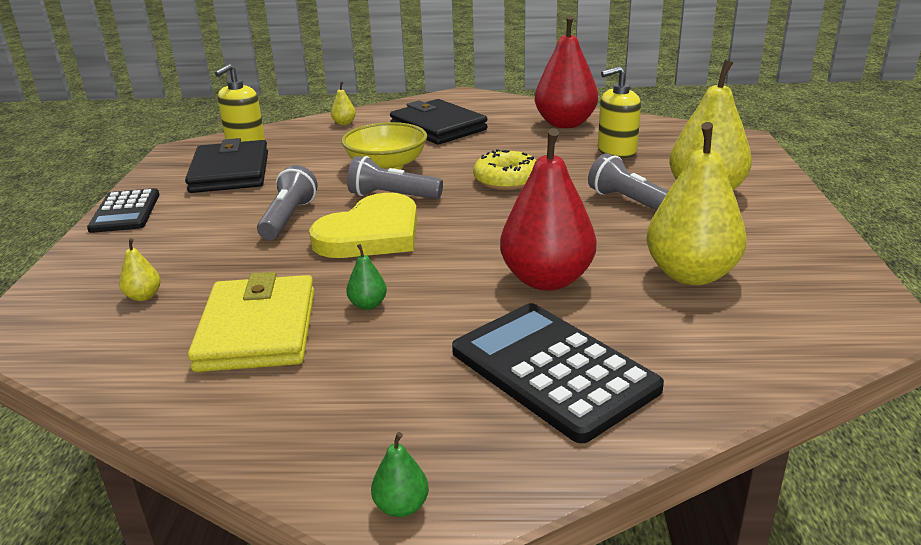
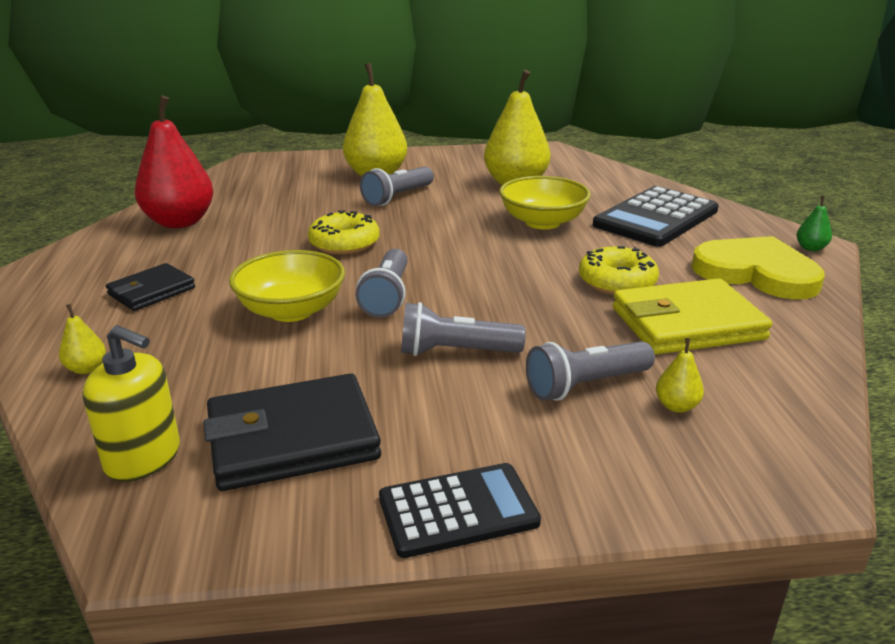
camera: 100 degrees left, 0 degrees up
yellow heart [309,193,417,258] -> yellow heart moved to [691,236,825,299]
green pear [346,244,387,310] -> yellow donut [579,246,659,295]
black wallet [390,99,488,144] -> black wallet [106,263,195,311], size x0.59
red pear [500,128,596,291] -> yellow bowl [499,176,591,230]
yellow soap dispenser [598,66,641,158] -> none
none -> grey flashlight [526,341,655,401]

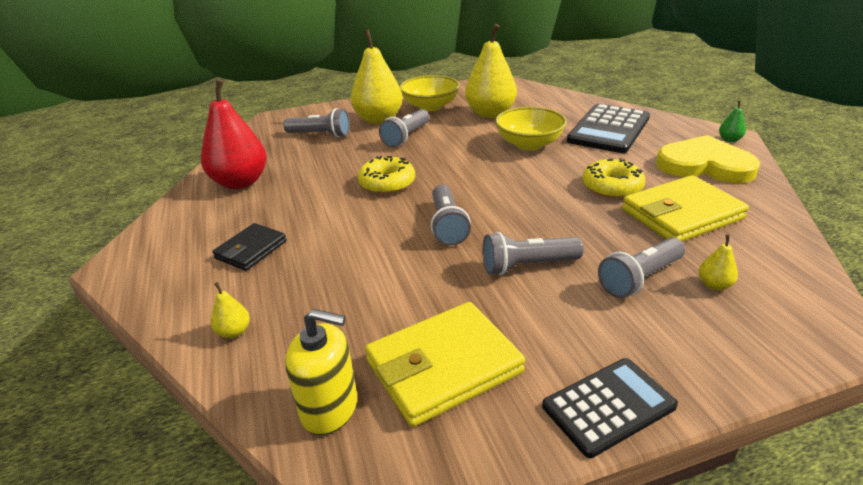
camera: 10 degrees left, 5 degrees up
black wallet [203,373,381,491] -> yellow wallet [365,302,525,427]
yellow bowl [229,250,345,322] -> yellow bowl moved to [400,75,460,111]
none -> grey flashlight [283,108,350,138]

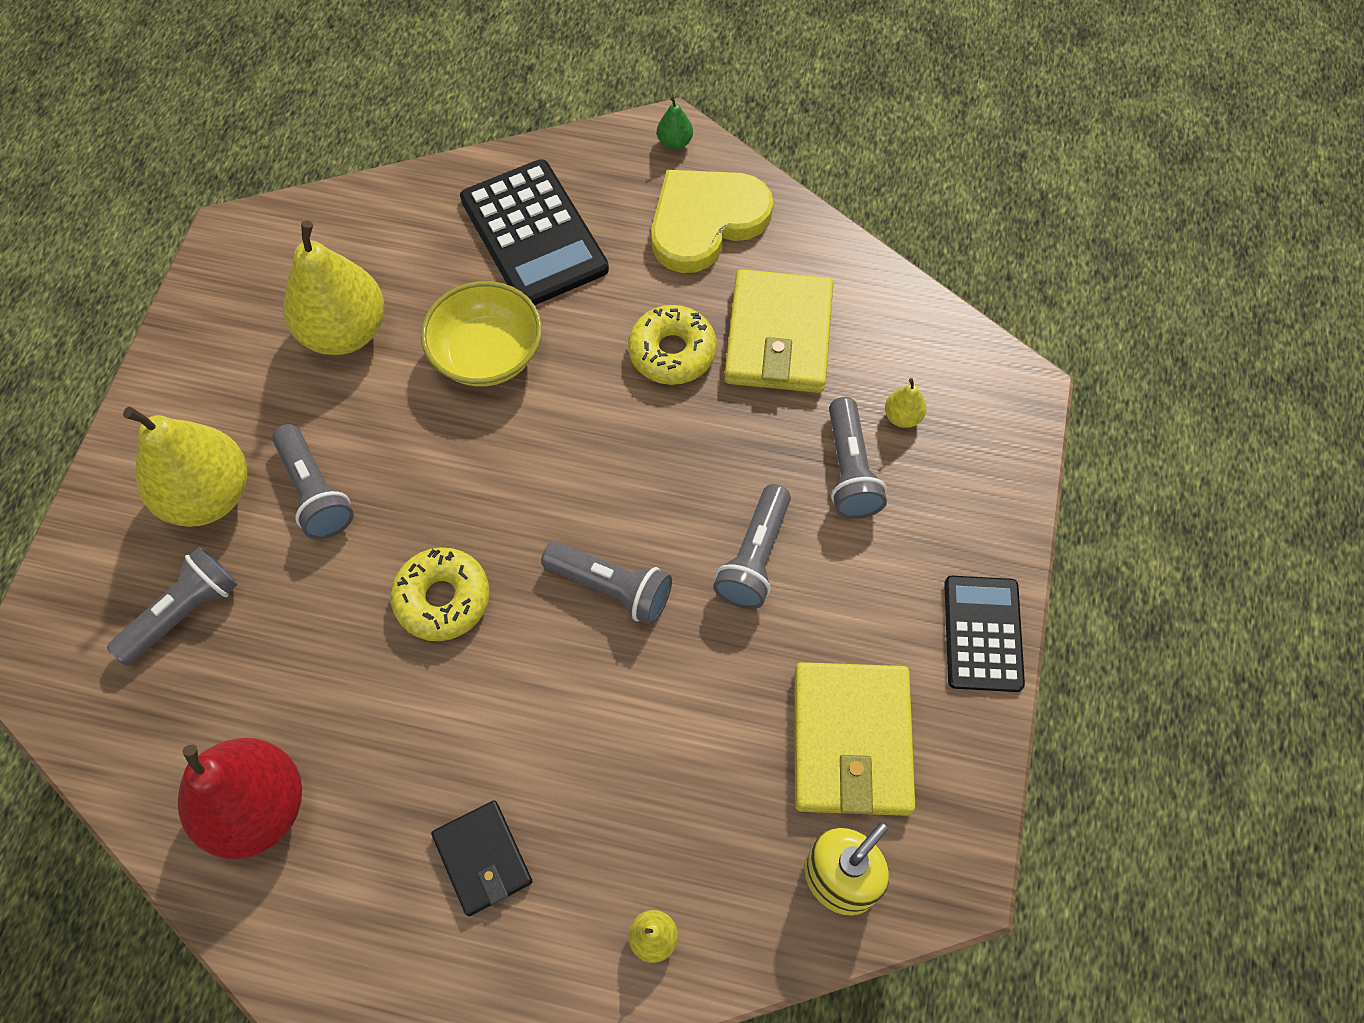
camera: 60 degrees left, 30 degrees up
yellow bowl [400,75,460,111] -> none

